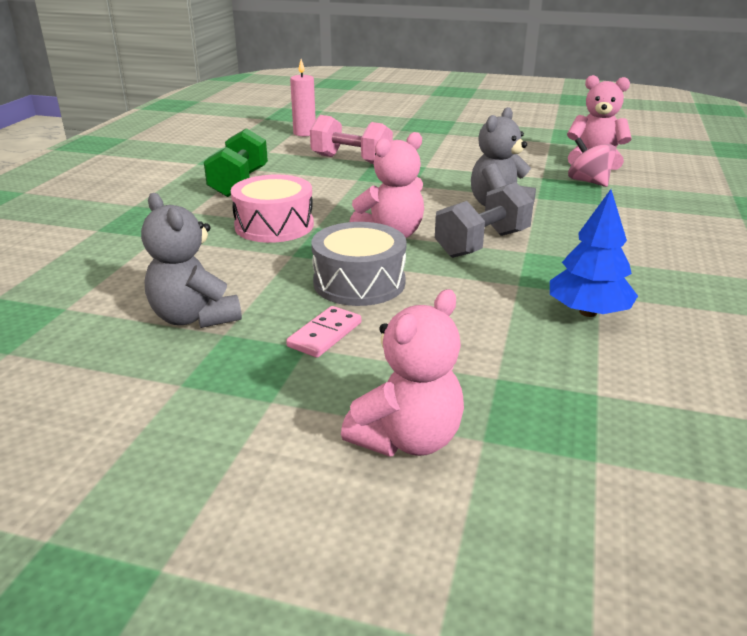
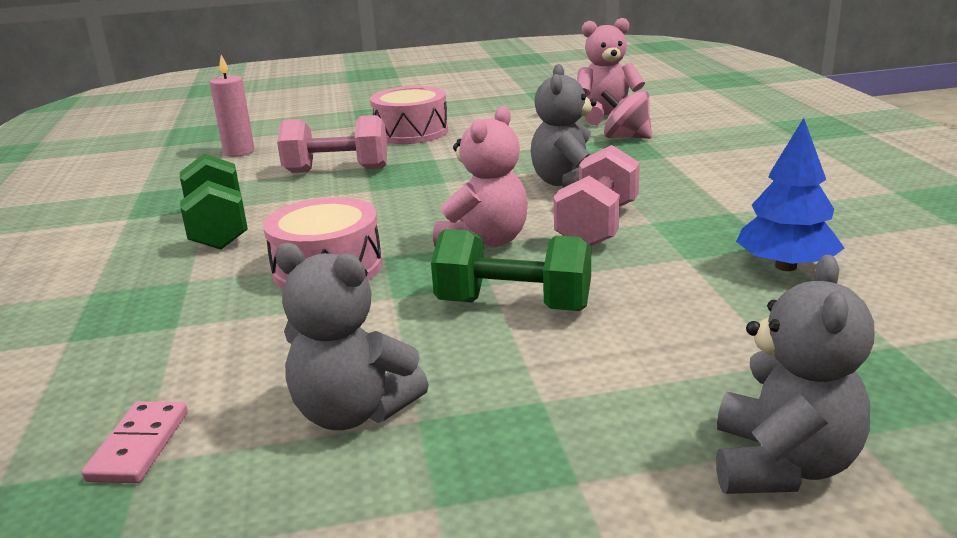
camera: 25 degrees left, 5 degrees down
pink domino [286,306,361,358] -> pink domino moved to [82,401,188,483]
grey drum [311,222,407,306] -> green dumbbell [431,229,591,311]
pink teddy bear [341,289,464,457] -> grey teddy bear [716,255,874,494]
grey dumbbell [435,182,534,258] -> pink dumbbell [554,145,640,246]
none -> pink drum [370,86,448,144]

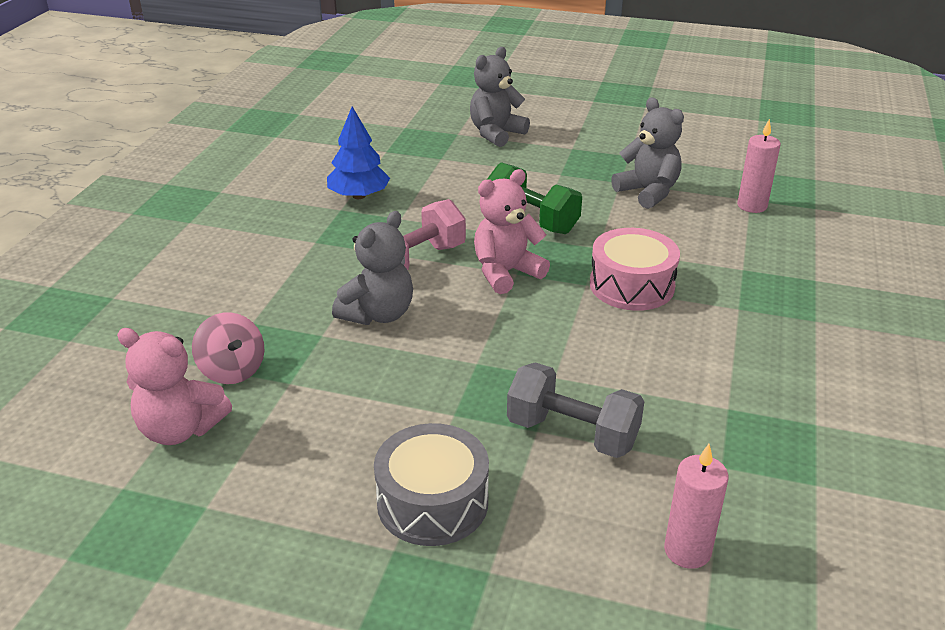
camera: 155 degrees left, 10 degrees up
pink domino [82,401,188,483] -> pink candle [737,119,781,213]
green dumbbell [180,153,248,250] -> none
pink dumbbell [277,115,387,173] -> grey dumbbell [507,362,645,458]
pink drum [370,86,448,144] -> grey drum [374,423,489,546]

